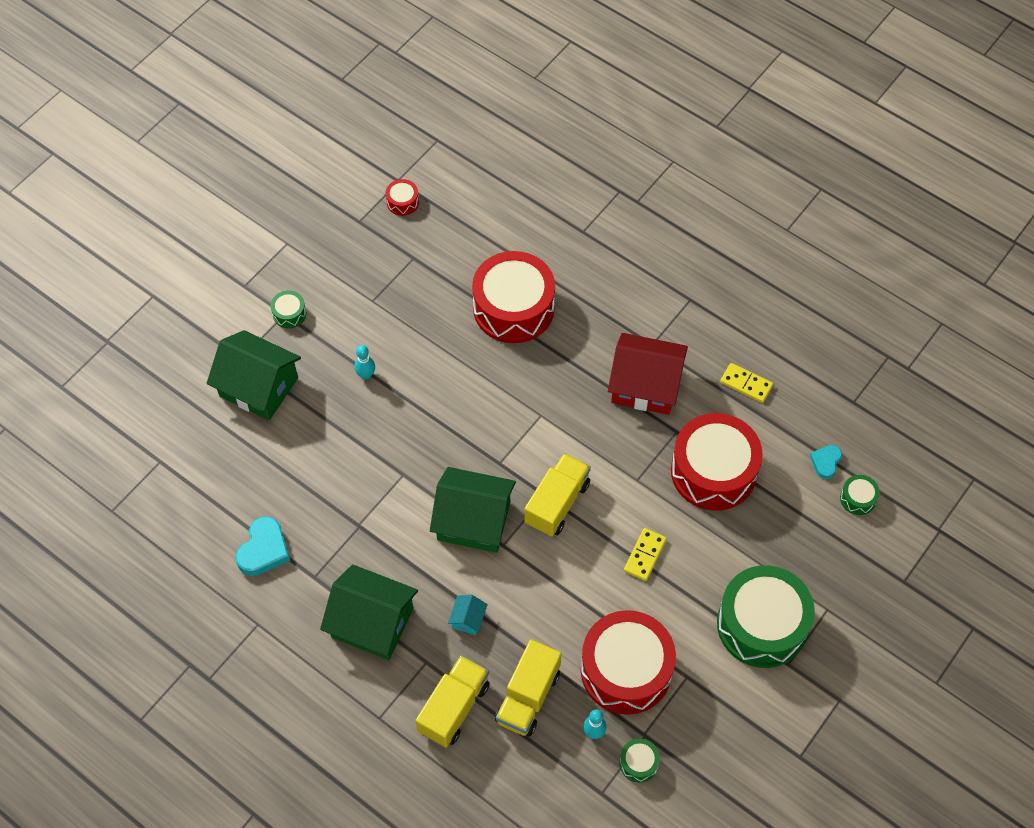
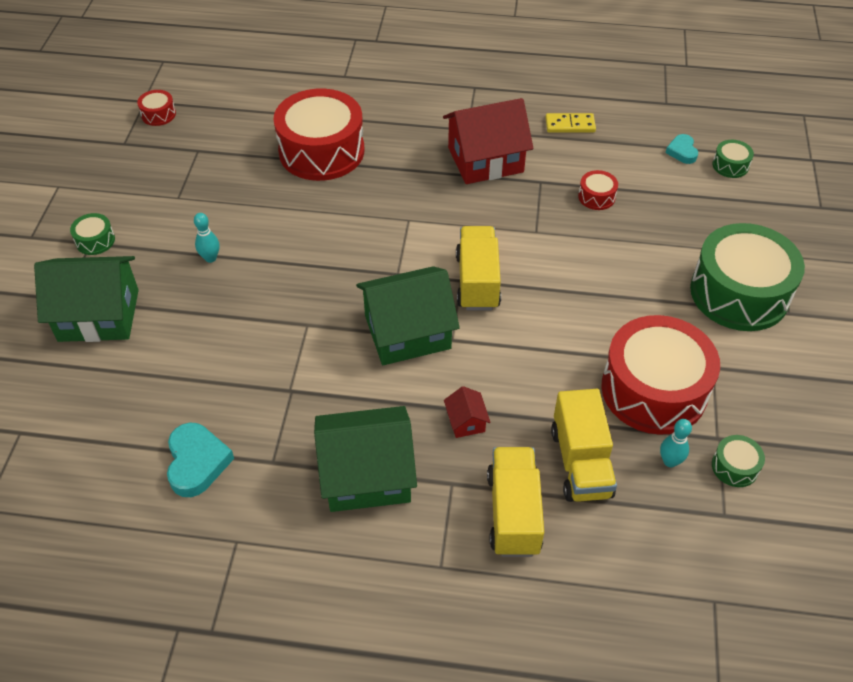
camera: 30 degrees left, 10 degrees down
turquoise house [448,595,488,635] -> red house [444,386,491,438]
yellow domino [624,528,667,581] -> none
red drum [671,413,763,511] -> red drum [578,170,618,210], size x0.41

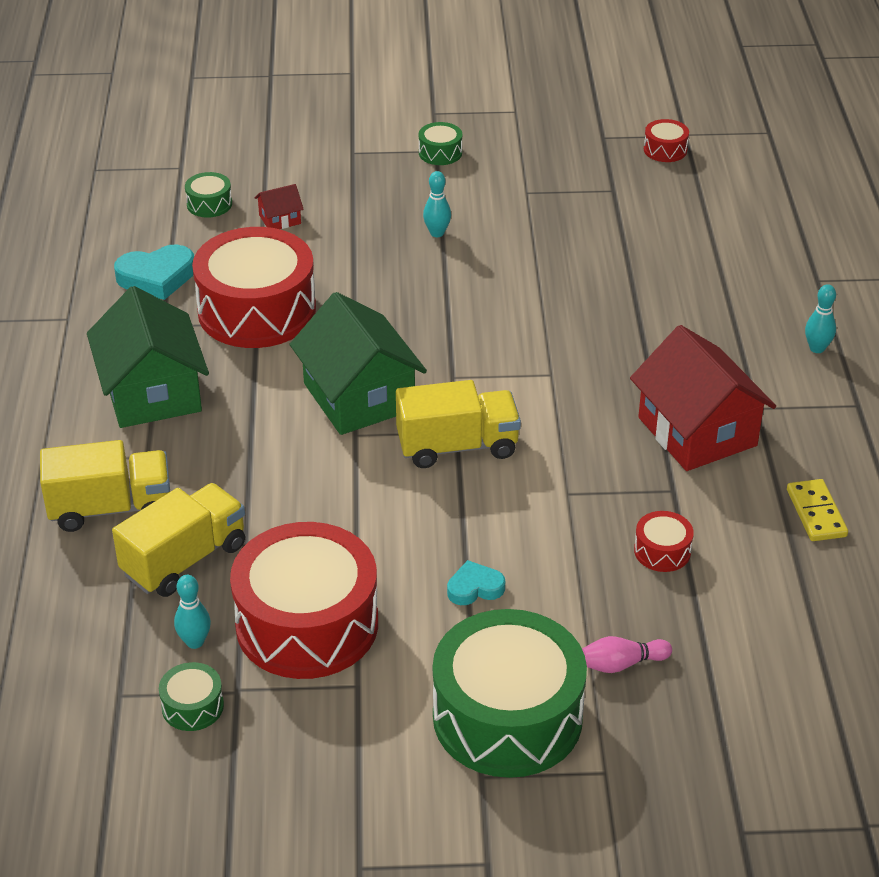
camera: 80 degrees right, 10 degrees down
green house [34,256,139,342] -> none
red drum [273,89,364,181] -> red drum moved to [192,227,316,348]
red house [444,386,491,438] -> red house moved to [255,184,304,229]
yellow truck [551,389,617,502] -> yellow truck turned 150 degrees clockwise [112,483,245,597]
turquoise heart [665,134,698,164] -> turquoise heart moved to [447,560,505,605]
green drum [712,140,754,178] -> green drum moved to [185,172,232,218]
none -> pink bowling pin [582,636,672,673]
none -> turquoise bowling pin [805,284,836,353]

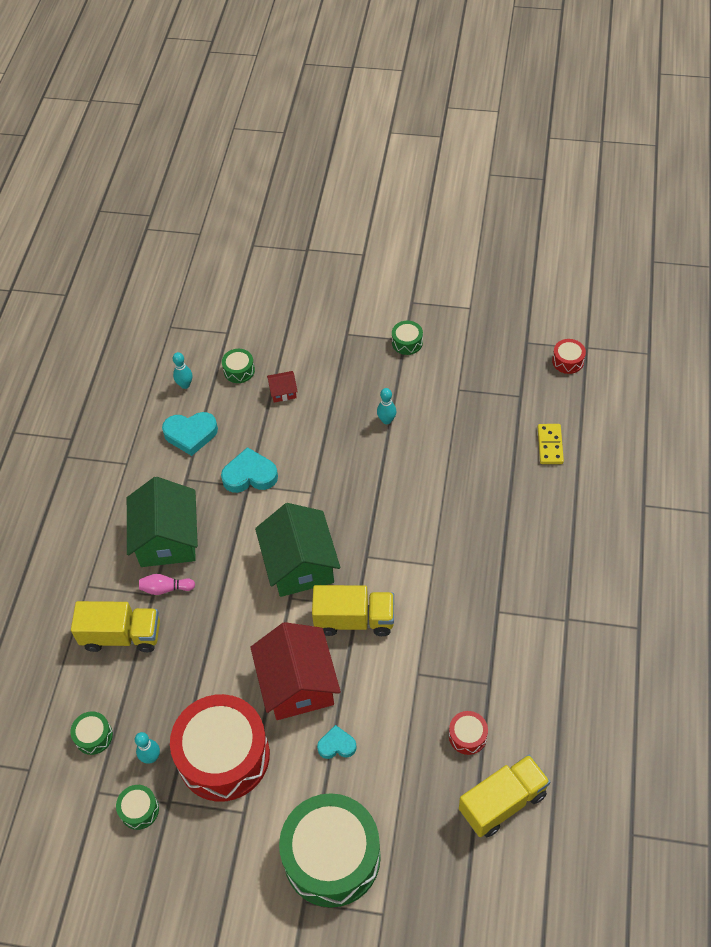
camera: 15 degrees right, 15 degrees up
yellow truck [112,483,245,597] -> yellow truck moved to [459,755,550,837]
red drum [192,227,316,348] -> turquoise heart [221,447,278,493]
pink bowling pin [582,636,672,673] -> pink bowling pin moved to [139,574,195,595]
red house [630,325,776,471] -> red house moved to [250,622,341,720]
yellow domino [787,479,848,541] -> yellow domino moved to [538,424,564,464]
turquoise bowling pin [805,284,836,353] -> turquoise bowling pin moved to [173,352,193,389]
none -> green drum [70,711,113,755]

